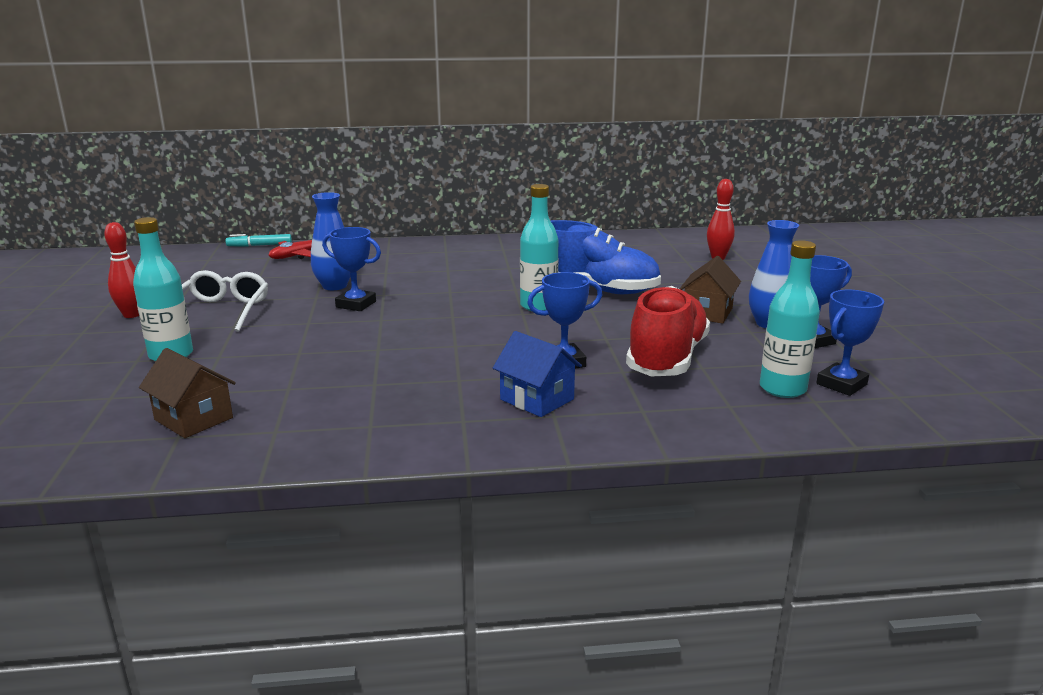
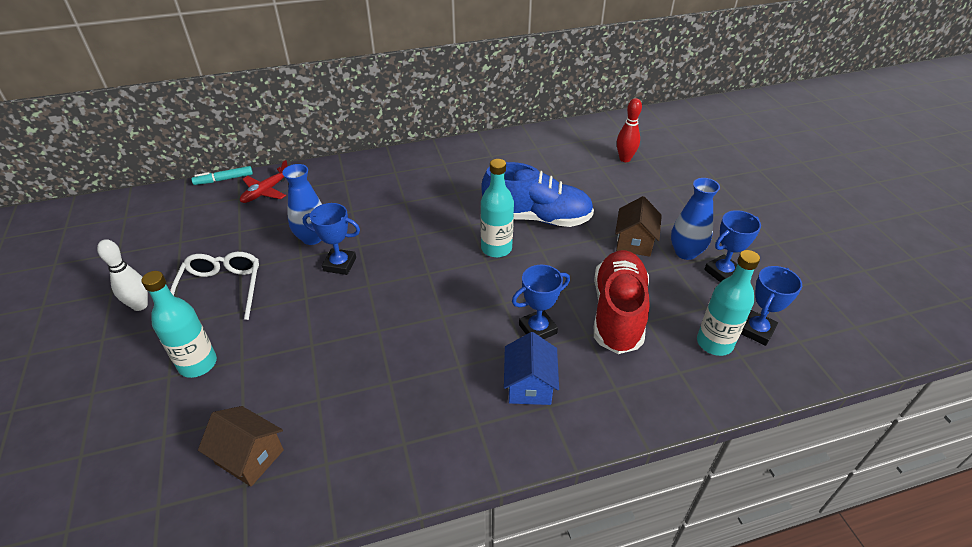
camera: 10 degrees left, 20 degrees up
red bowling pin [104,222,139,318] -> white bowling pin [97,239,148,311]
blue house [493,331,582,417] -> blue house turned 60 degrees clockwise [504,332,559,405]

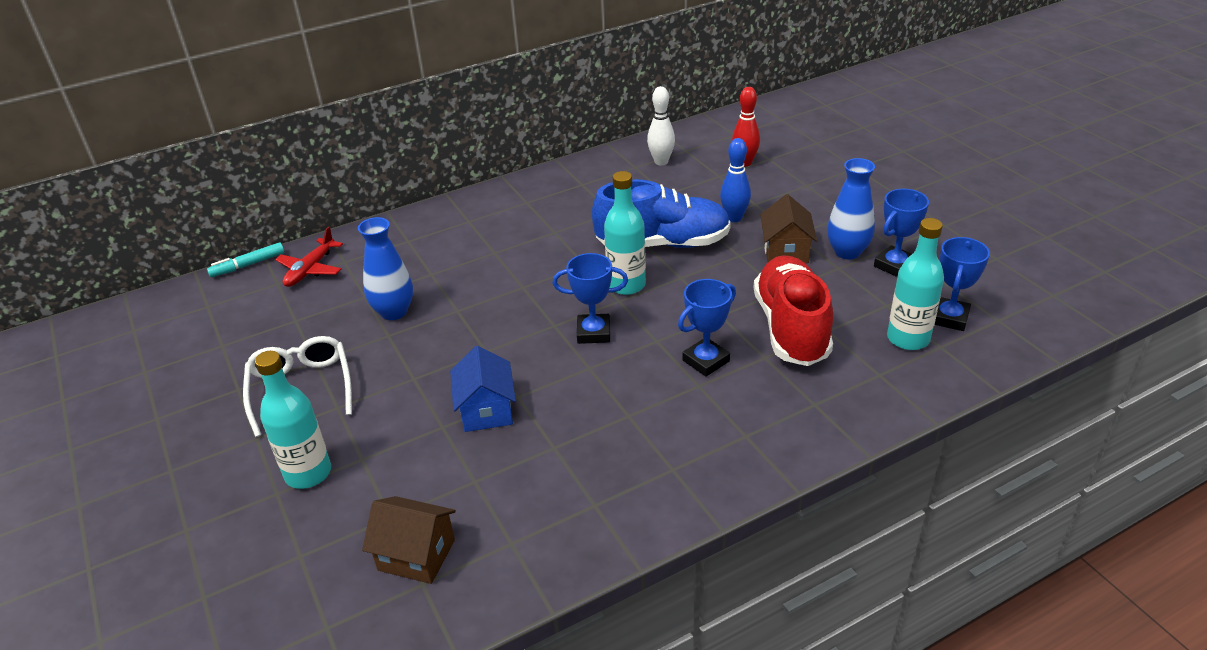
camera: 10 degrees left, 5 degrees down
white bowling pin [97,239,148,311] -> white bowling pin moved to [647,86,675,165]
blue trophy [303,203,360,275] -> blue trophy moved to [552,253,628,344]
blue house [504,332,559,405] -> blue house moved to [450,346,516,432]
none -> blue bowling pin [720,138,751,222]

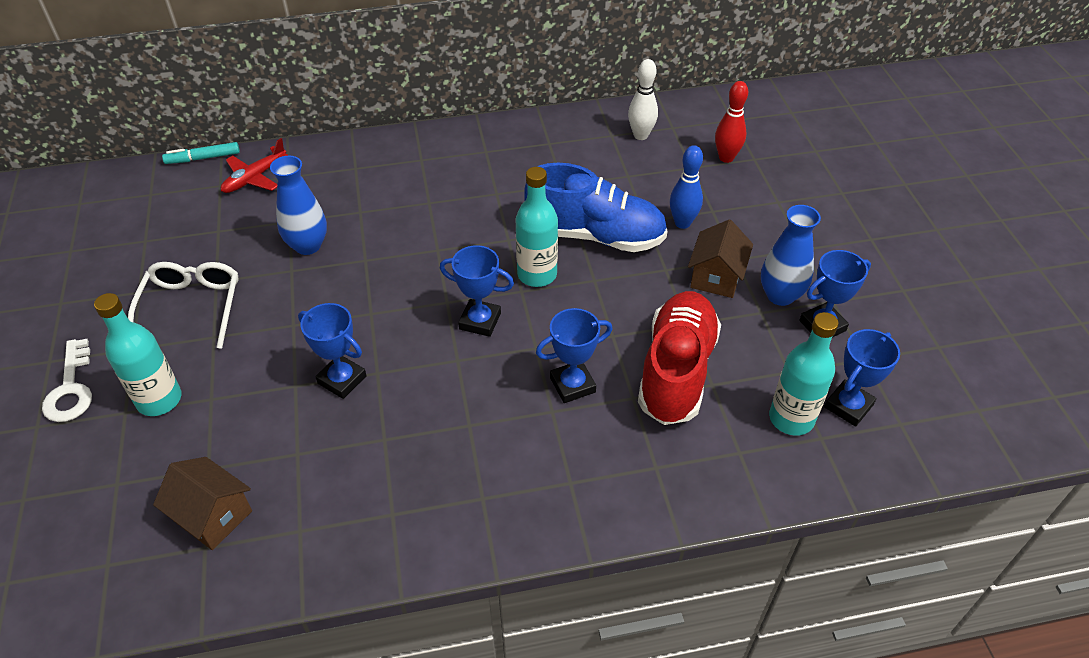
camera: 15 degrees right, 10 degrees up
blue house [450,346,516,432] -> blue trophy [298,303,367,399]
none -> white key [42,339,92,422]

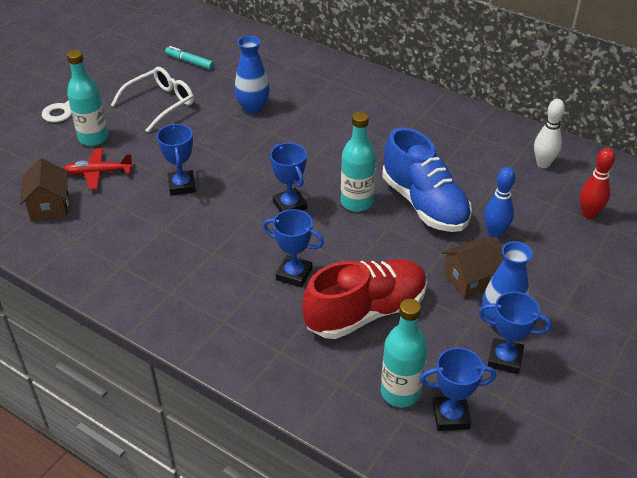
camera: 45 degrees right, 5 degrees down
turquoise marker [162,142,240,164] -> turquoise marker moved to [165,46,214,70]
red plane [221,138,289,193] -> red plane moved to [63,148,134,190]

